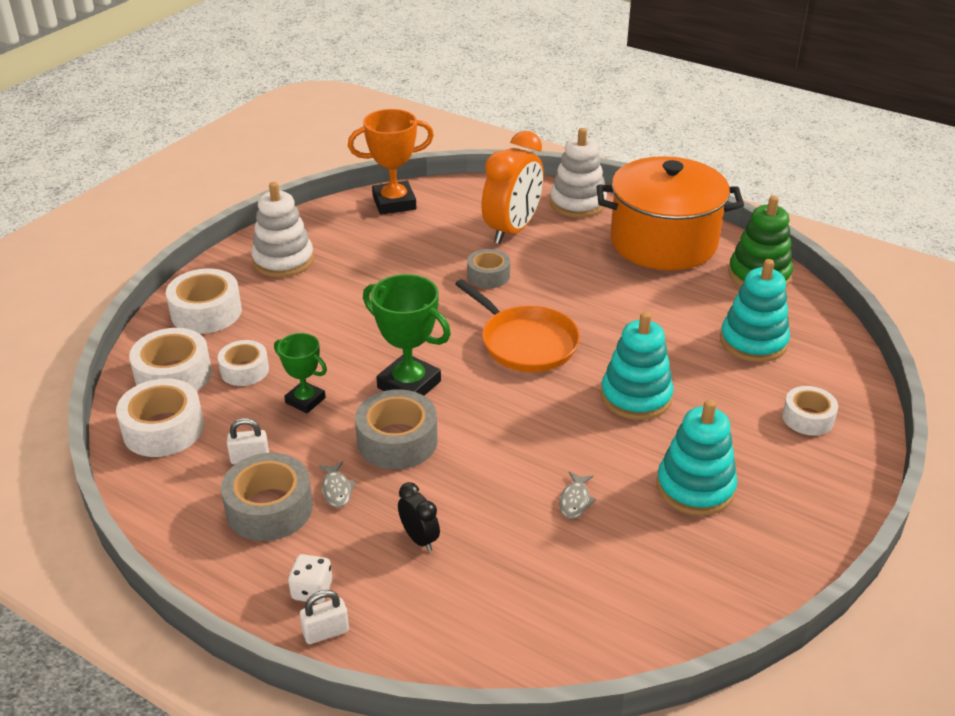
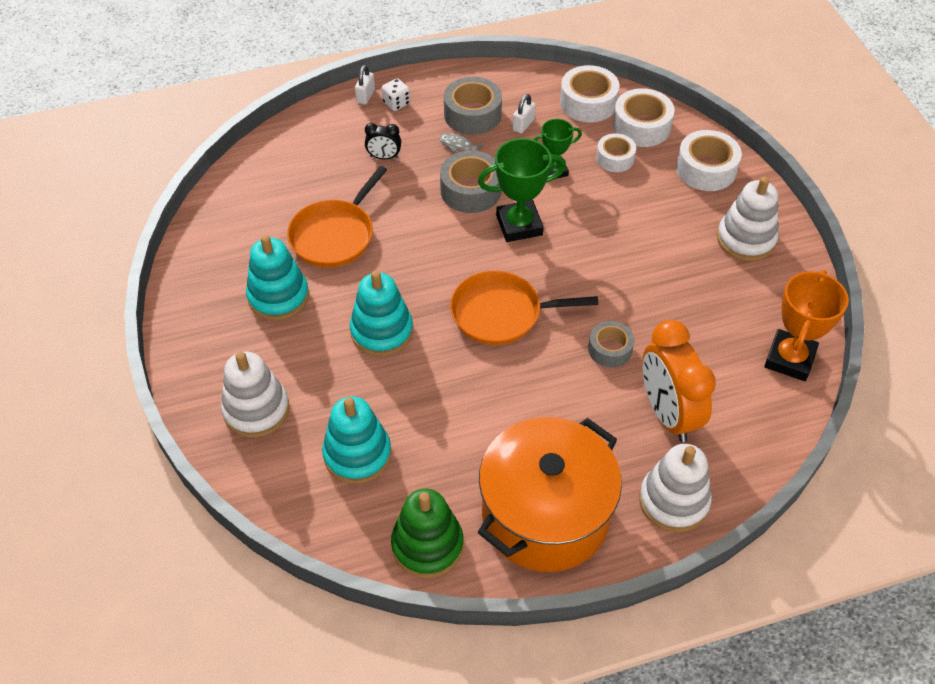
camera: 130 degrees right, 15 degrees up
grey fish [559,471,596,519] -> orange pan [287,166,387,268]
white tape [782,386,838,436] -> white stacking toy [221,351,290,438]

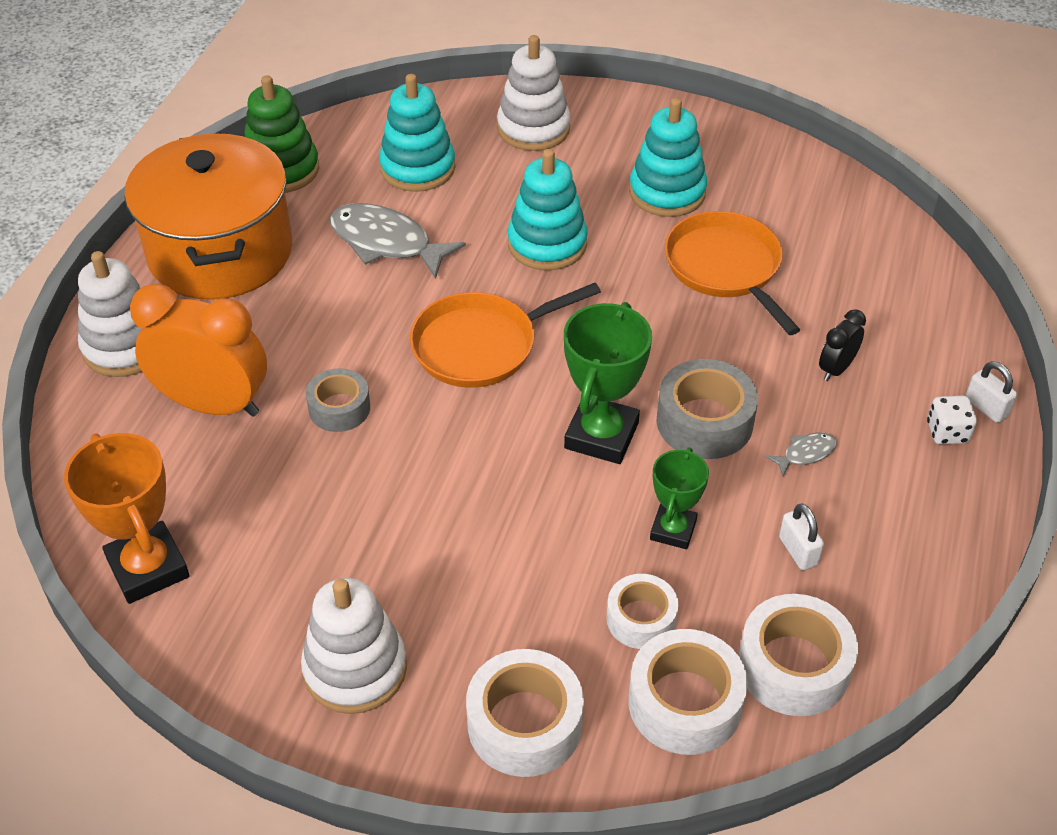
camera: 125 degrees right, 5 degrees down
grey tape [444,77,502,135] -> none
orange pan [450,271,598,345] -> orange pan turned 150 degrees counterclockwise [410,283,601,388]
none -> grey fish [329,203,466,279]

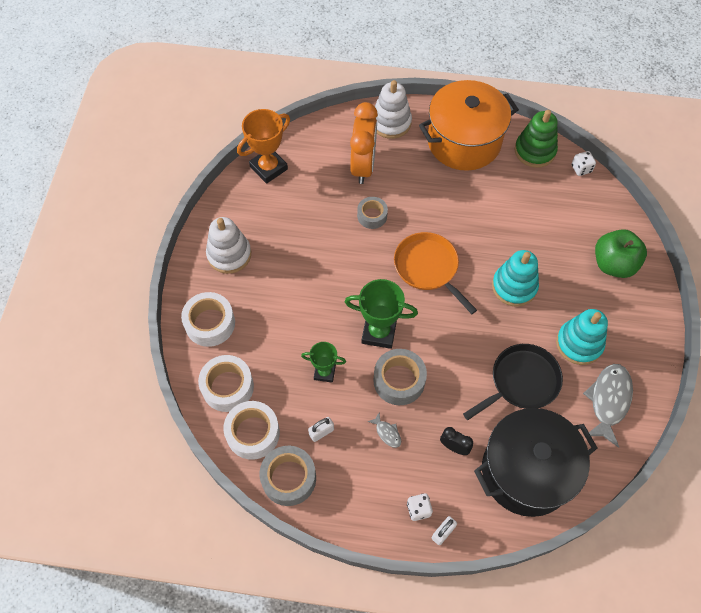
camera: 80 degrees right, 15 degrees up
grey fish [329,203,466,279] -> grey fish moved to [583,364,633,448]
turquoise stacking toy [379,74,455,192] -> none
white stacking toy [497,35,571,151] -> green apple [595,229,647,278]
white tape [606,574,679,649] -> none
orange pan [665,211,800,335] -> black pan [463,344,563,420]
none -> grey tape [260,446,316,506]
none -> black pot [474,408,597,517]
none -> white dice [572,151,596,176]

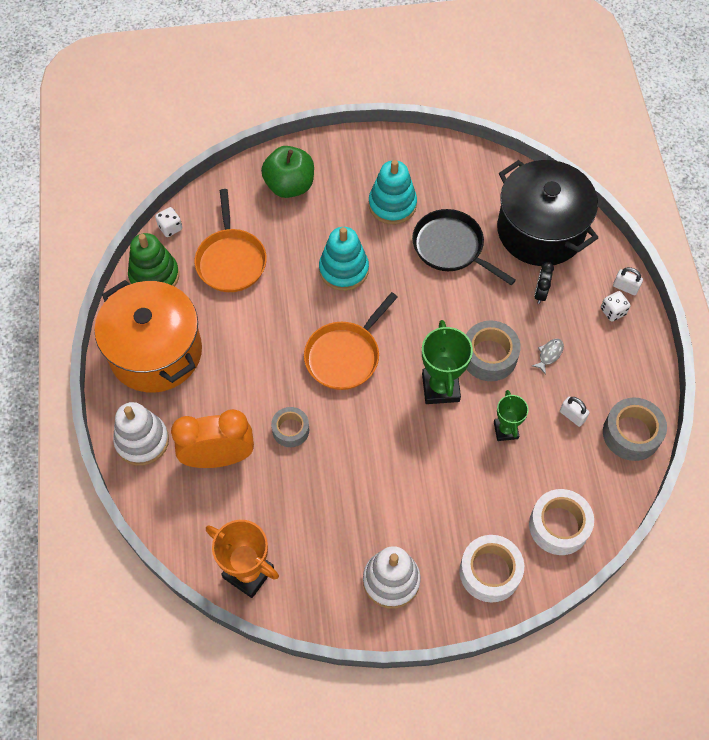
camera: 105 degrees left, 0 degrees up
white tape [223,401,280,460] -> none
grey fish [583,364,633,448] -> none
none -> orange pan [194,189,267,292]

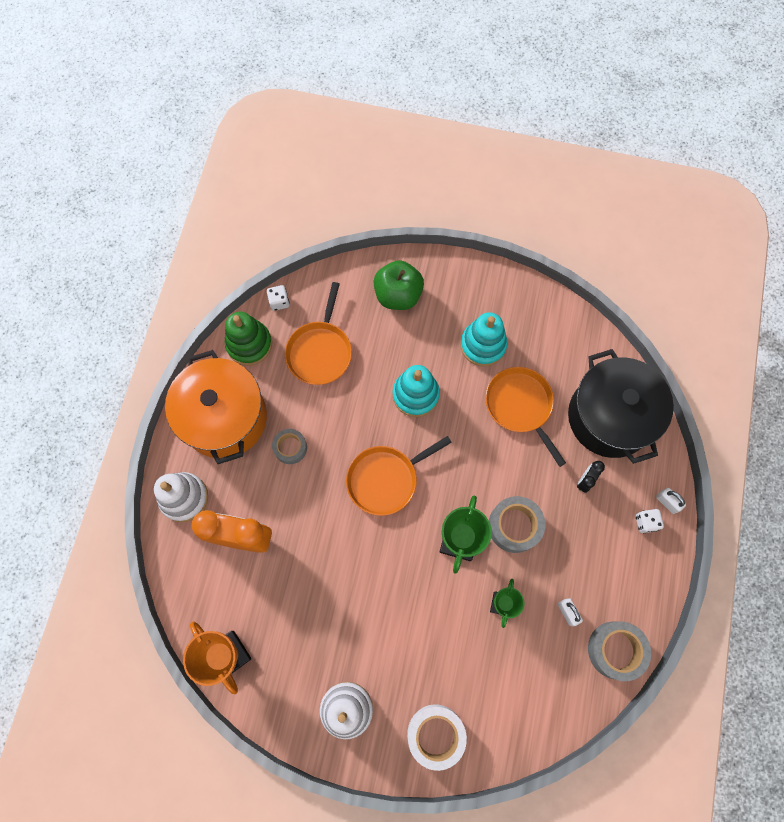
camera: 20 degrees right, 10 degrees up
grey tape [271,407,309,447] -> grey tape moved to [272,429,307,464]
black pan [412,209,516,285] -> orange pan [485,367,566,467]
white tape [529,489,594,555] -> none
grey fish [532,339,564,375] -> none

